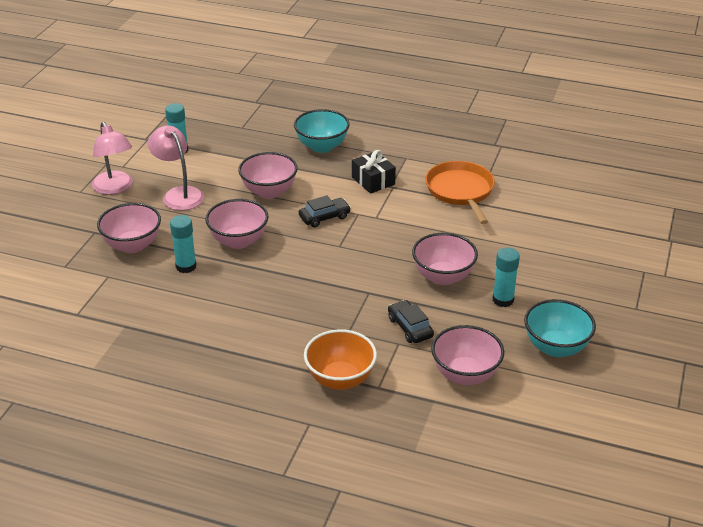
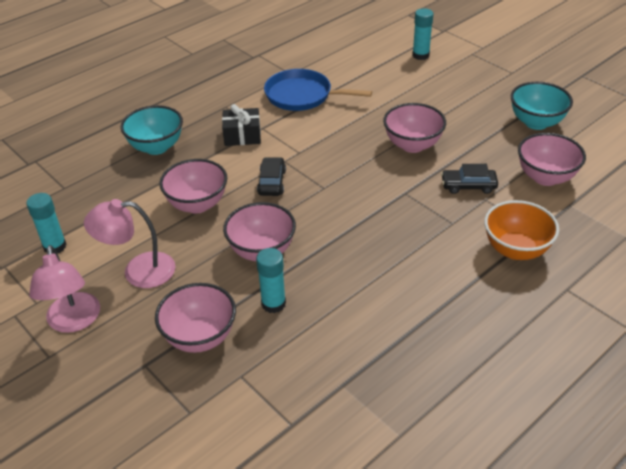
camera: 60 degrees left, 5 degrees up
pink lamp [92,122,133,195] -> pink lamp turned 75 degrees clockwise [29,245,100,333]
orange pan [426,161,495,224] -> blue pan [264,69,372,111]
turquoise glue stick [493,247,520,307] -> turquoise glue stick moved to [412,8,434,60]

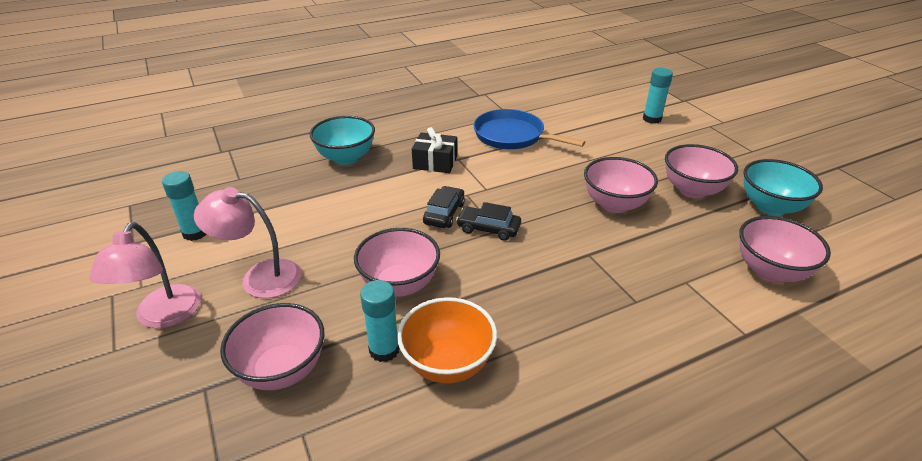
camera: 15 degrees right, 5 degrees down
pink bowl [159,159,227,213] -> pink bowl moved to [665,144,738,198]
black car [441,164,498,194] -> black car moved to [456,202,521,241]
orange bowl [484,200,559,260] -> orange bowl moved to [397,297,497,383]

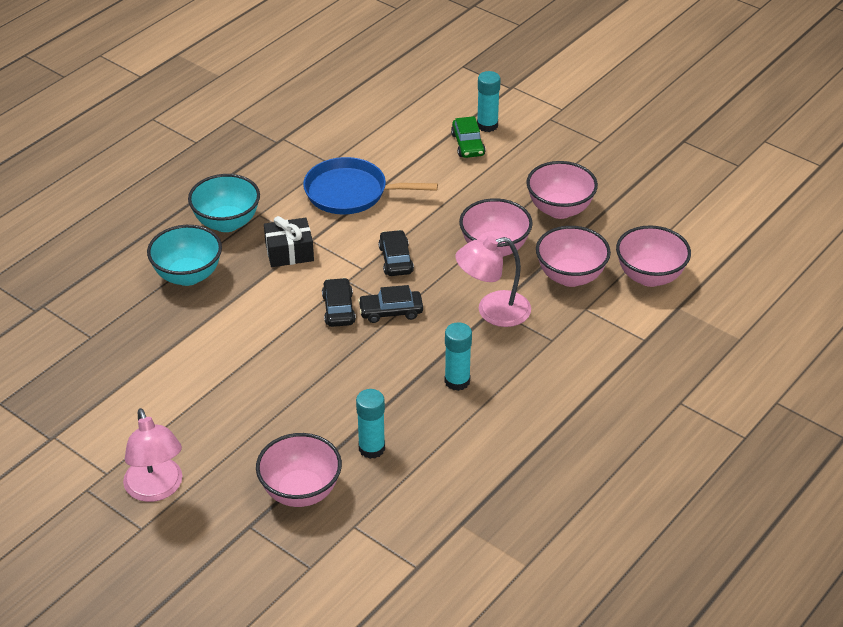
camera: 25 degrees left, 5 degrees up
turquoise glue stick [162,171,206,241] -> turquoise glue stick moved to [445,322,472,391]
pink lamp [194,187,301,298] -> pink lamp moved to [455,236,531,327]
pink bowl [354,228,440,297] -> pink bowl moved to [536,226,611,287]
orange bowl [397,297,497,383] -> none
turquoise bowl [743,159,823,216] -> turquoise bowl moved to [188,174,260,232]
none -> black car [378,230,414,276]
none -> green car [451,116,486,158]

